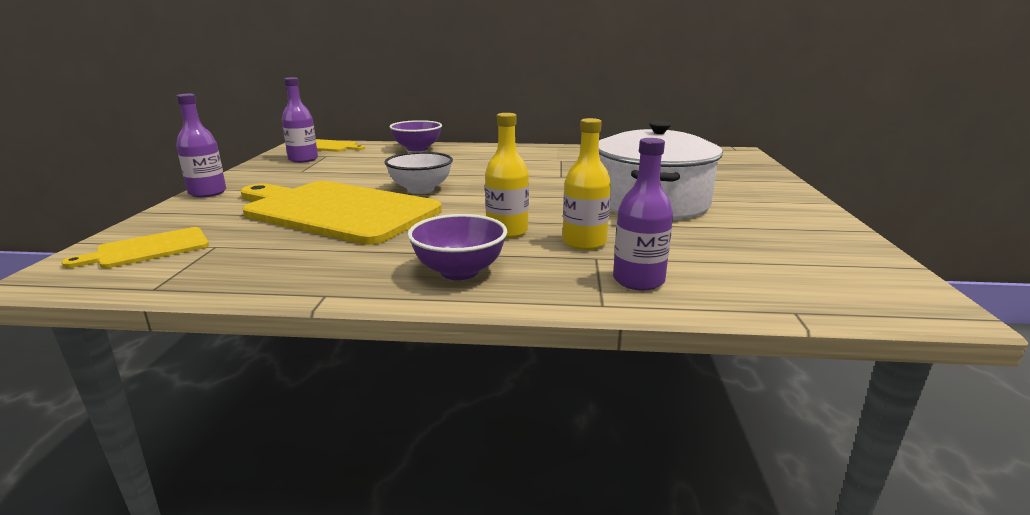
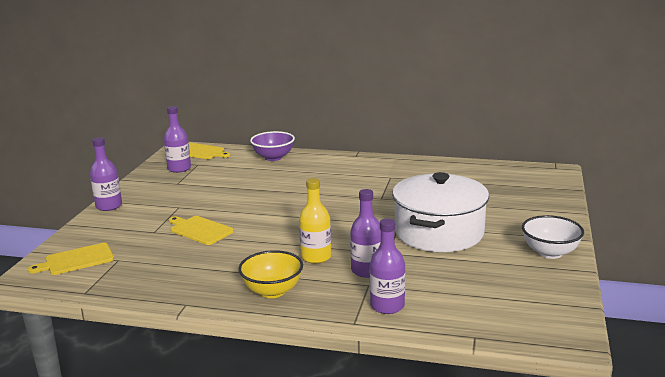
camera: 10 degrees right, 0 degrees up
yellow cutting board [240,181,442,245] -> yellow cutting board [169,216,234,245], size x0.45
white bowl [384,152,453,194] -> white bowl moved to [522,215,584,259]
purple bowl [408,214,507,280] -> yellow bowl [238,250,303,298]
yellow bottle [563,118,611,250] -> purple bottle [350,189,381,278]

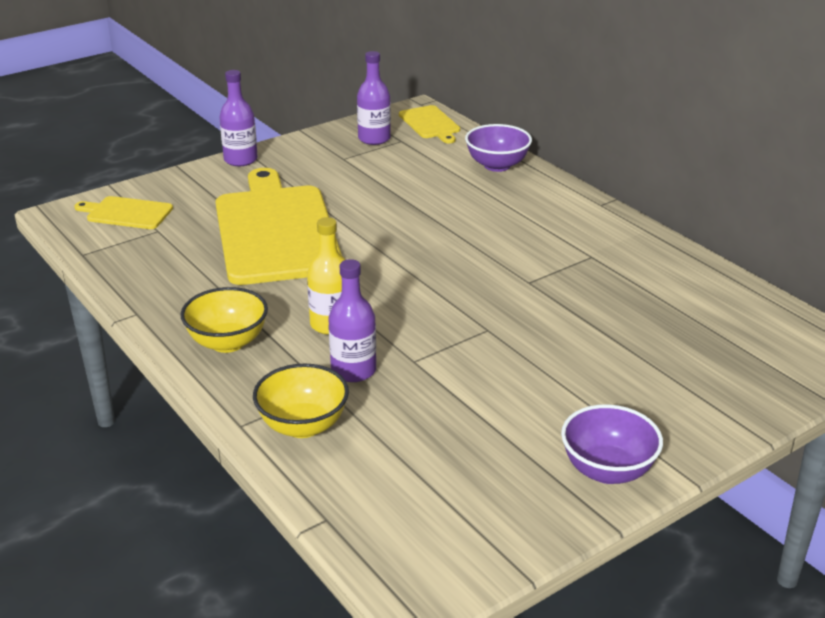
camera: 40 degrees right, 10 degrees up
yellow cutting board [169,216,234,245] -> yellow cutting board [216,168,342,285], size x2.21
purple bottle [370,218,405,314] -> yellow bowl [253,363,349,438]
white pot [392,172,489,252] -> none
white bowl [522,215,584,259] -> purple bowl [561,404,663,484]

